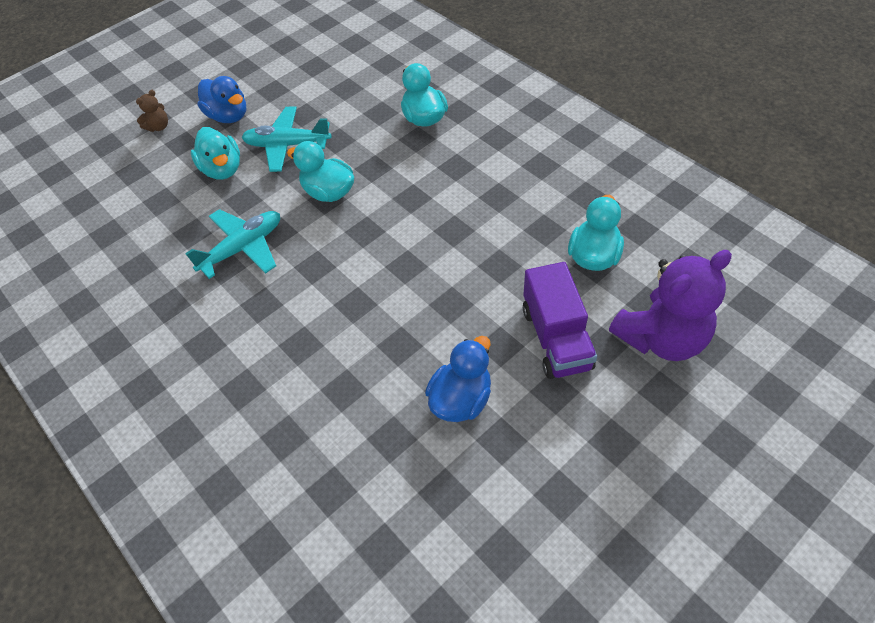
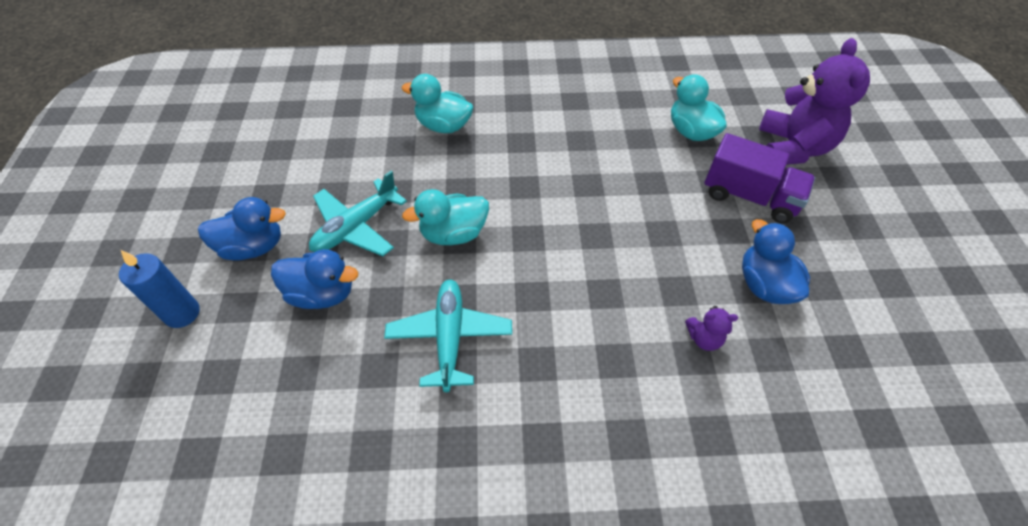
camera: 55 degrees left, 0 degrees up
brown teddy bear [136,90,168,132] -> blue candle [119,250,200,328]
turquoise duck [191,127,240,180] -> blue duck [271,249,358,309]
none -> purple teddy bear [685,306,738,351]

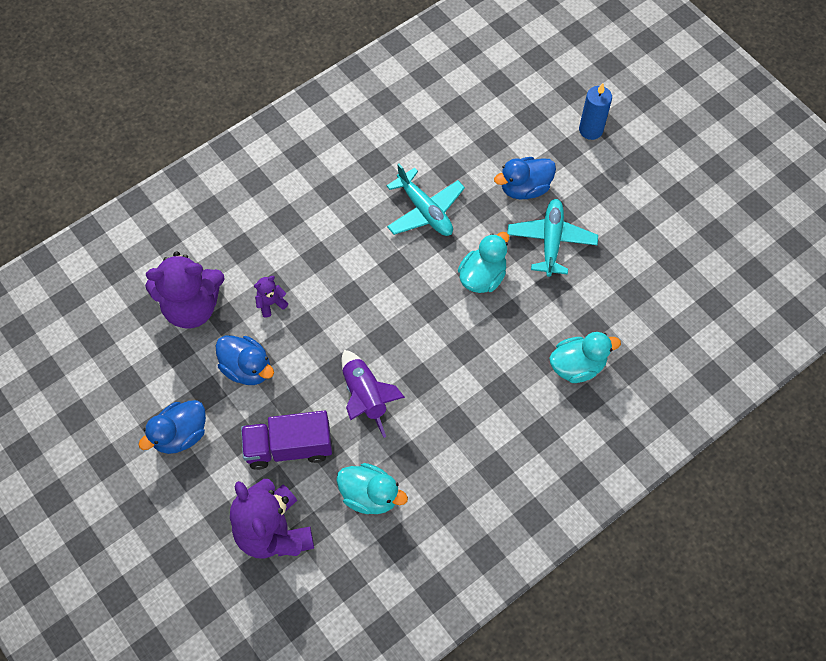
camera: 145 degrees right, 10 degrees up
blue duck [198,197,286,261] -> blue duck moved to [139,400,206,454]
none -> purple teddy bear [145,251,225,328]
none -> purple rocket [342,350,405,438]

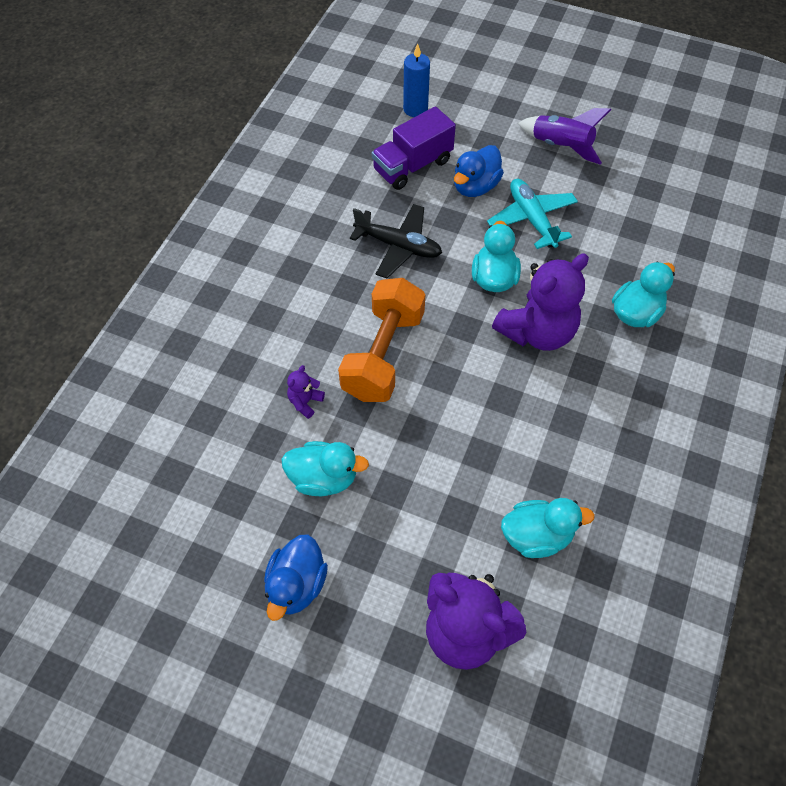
camera: 30 degrees left, 5 degrees down
purple teddy bear [145,251,225,328] -> purple teddy bear moved to [492,254,589,351]
blue duck [216,335,274,385] -> turquoise duck [281,441,369,496]
purple truck [241,411,332,470] -> purple truck moved to [372,106,456,190]
purple rocket [342,350,405,438] -> purple rocket moved to [518,108,611,165]
turquoise plane [386,164,465,236] -> black plane [350,204,442,278]
blue candle [579,83,612,140] -> blue candle moved to [403,43,430,117]
none -> orange dumbbell [338,278,426,402]

